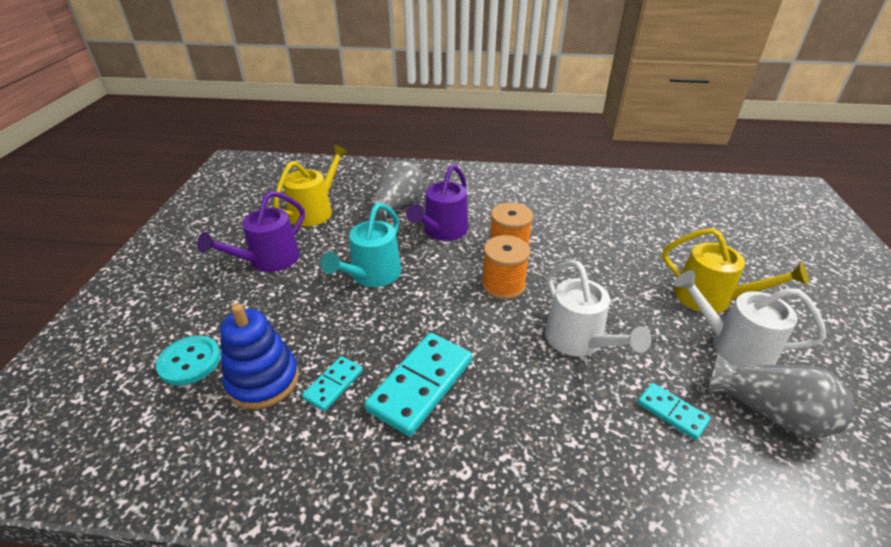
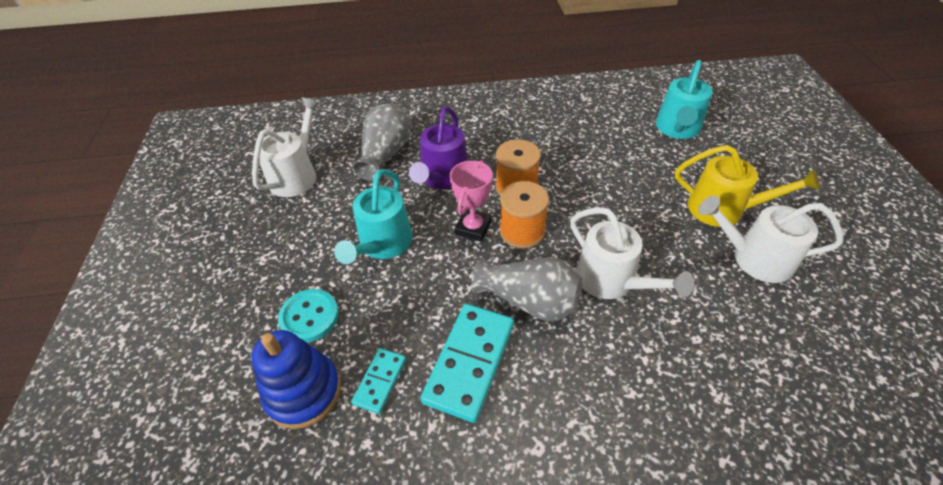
camera: 10 degrees left, 10 degrees up
turquoise button [156,336,221,386] -> turquoise button moved to [278,289,339,342]
purple watering can [197,191,305,272] -> none
yellow watering can [273,145,348,226] -> white watering can [252,98,320,197]
turquoise domino [637,383,711,440] -> none
grey vase [708,354,854,439] -> grey vase moved to [471,258,582,321]
none -> pink trophy [450,160,493,242]
none -> turquoise watering can [656,60,713,139]

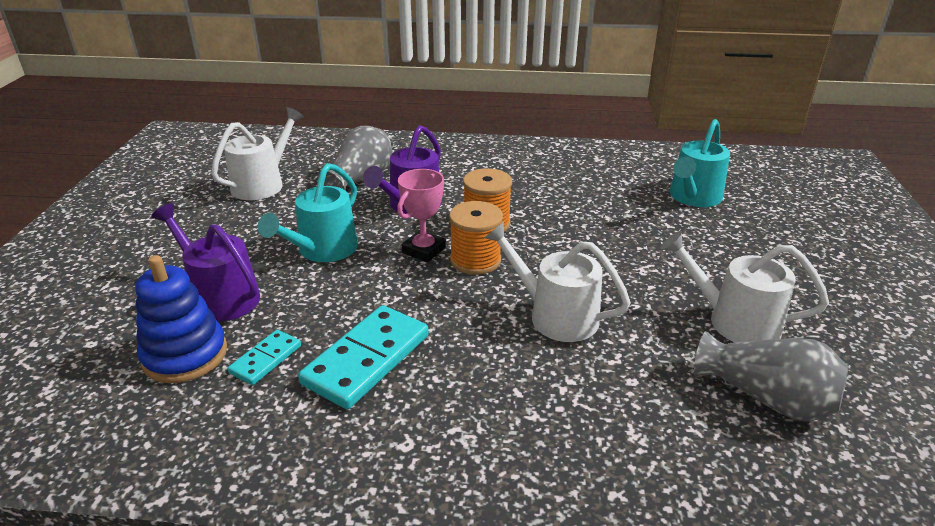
camera: 10 degrees right, 15 degrees down
turquoise button [278,289,339,342] -> purple watering can [151,203,260,321]
grey vase [471,258,582,321] -> grey vase moved to [694,331,849,422]
white watering can [570,207,694,299] -> white watering can turned 150 degrees clockwise [484,222,631,342]
yellow watering can [675,145,820,227] -> none

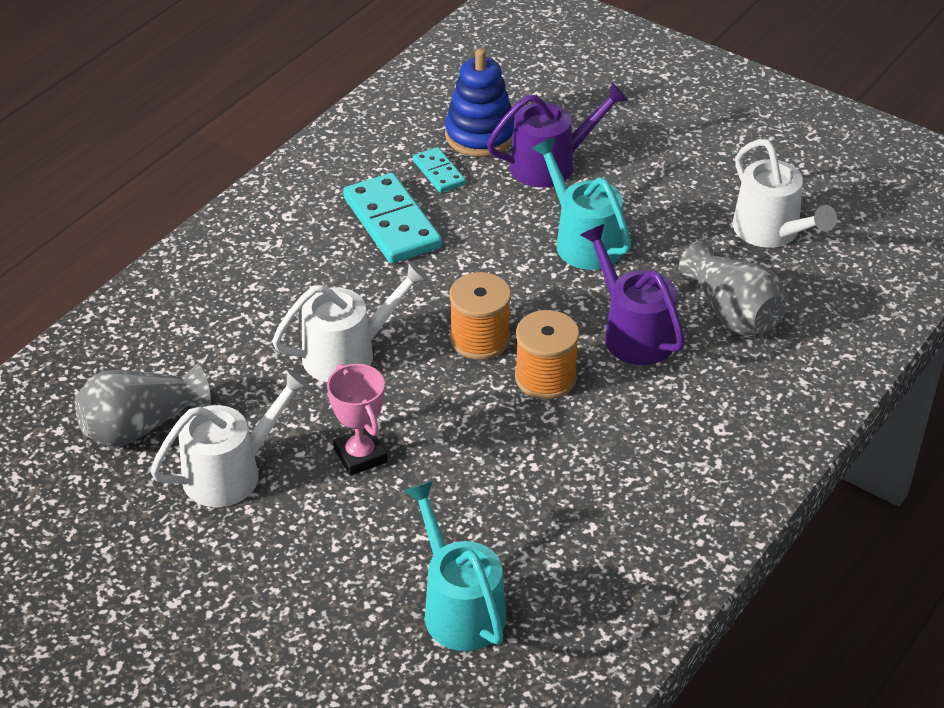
camera: 120 degrees right, 10 degrees up
pink trophy [397,169,446,262] -> pink trophy moved to [327,364,387,476]

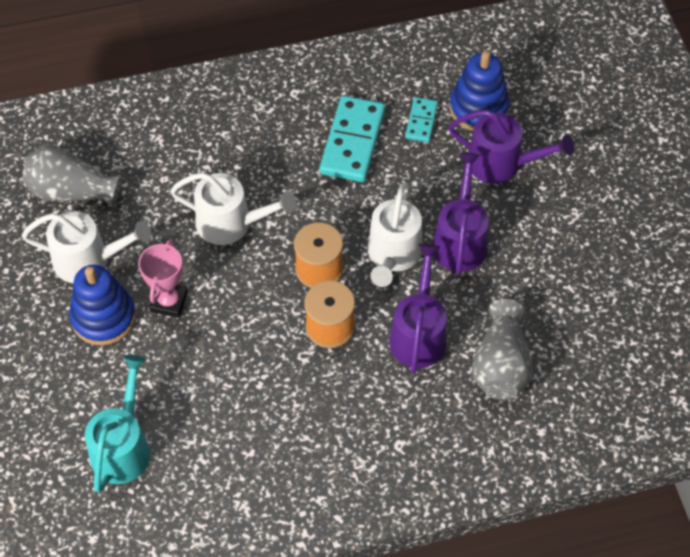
camera: 40 degrees right, 15 degrees up
turquoise watering can [531,138,631,270] -> purple watering can [432,152,489,275]
white watering can [733,139,837,248] -> white watering can moved to [367,182,423,287]
none -> blue stacking toy [69,265,136,345]

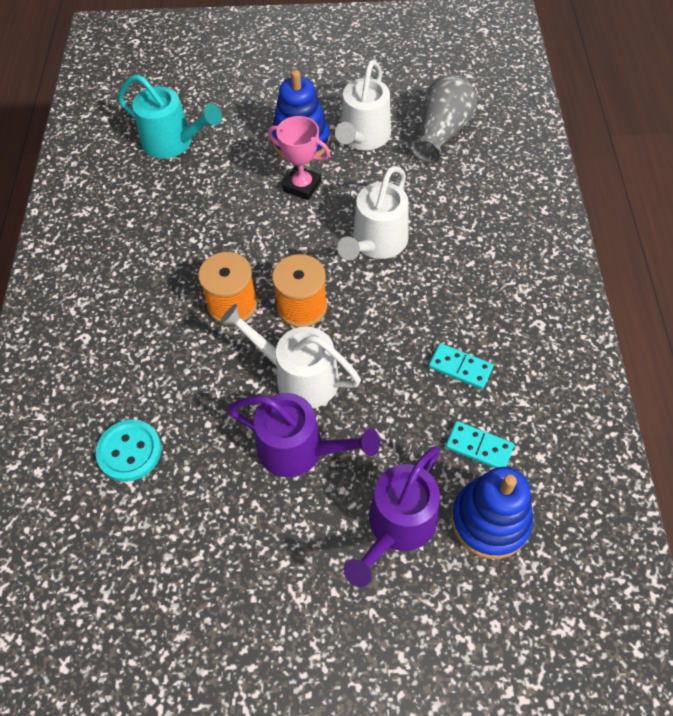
camera: 105 degrees right, 0 degrees up
turquoise domino [319,96,385,182] -> turquoise domino [429,343,493,389], size x0.53
purple watering can [389,244,447,374] -> none
grey vase [472,299,533,400] -> turquoise button [96,419,162,482]

